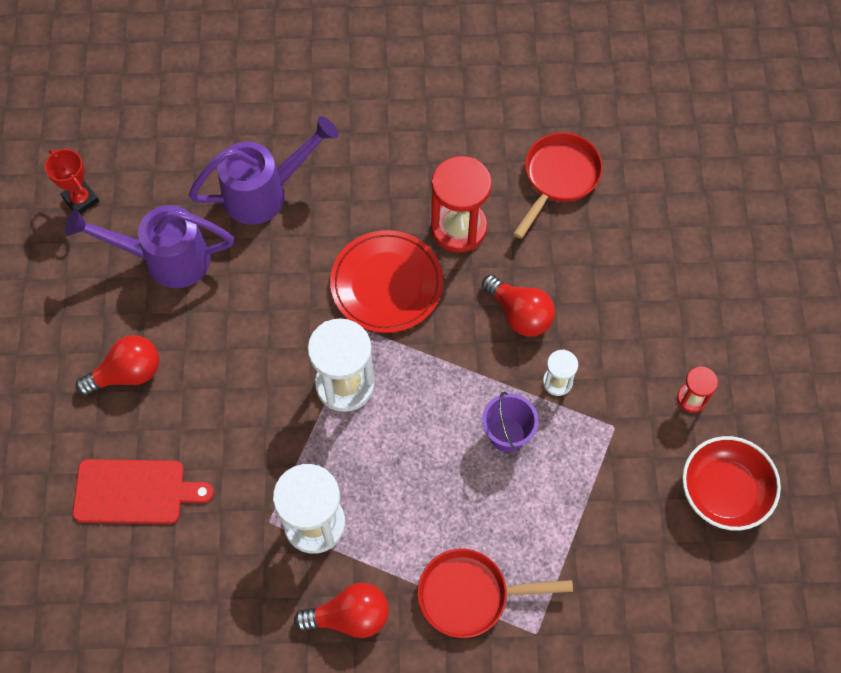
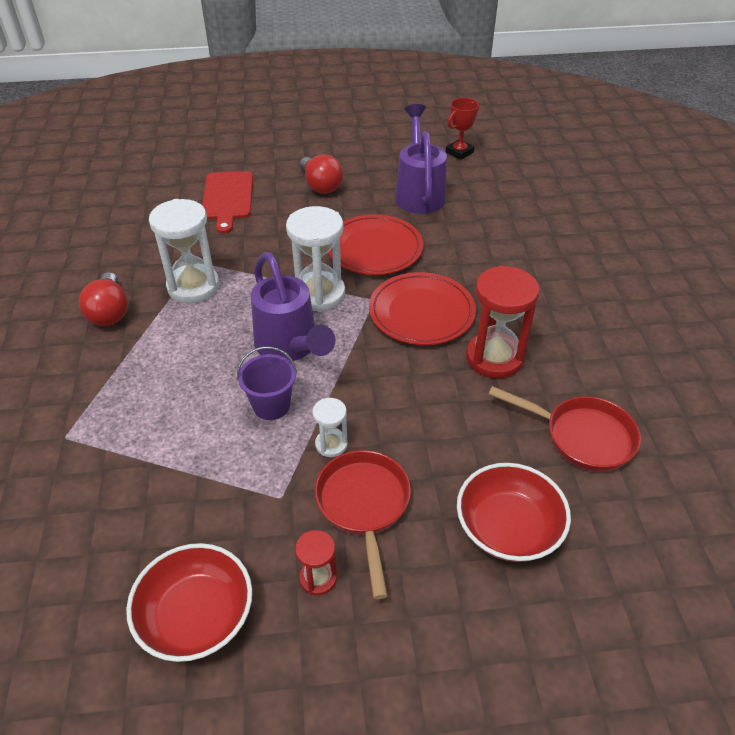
camera: 85 degrees right, 20 degrees down
purple watering can [189,116,339,225] -> purple watering can moved to [251,252,335,361]
red pan [417,549,573,638] -> red pan moved to [315,450,411,599]
red light bulb [482,275,555,337] -> none
none -> red plate [328,214,423,275]
none -> red bowl [457,463,571,562]

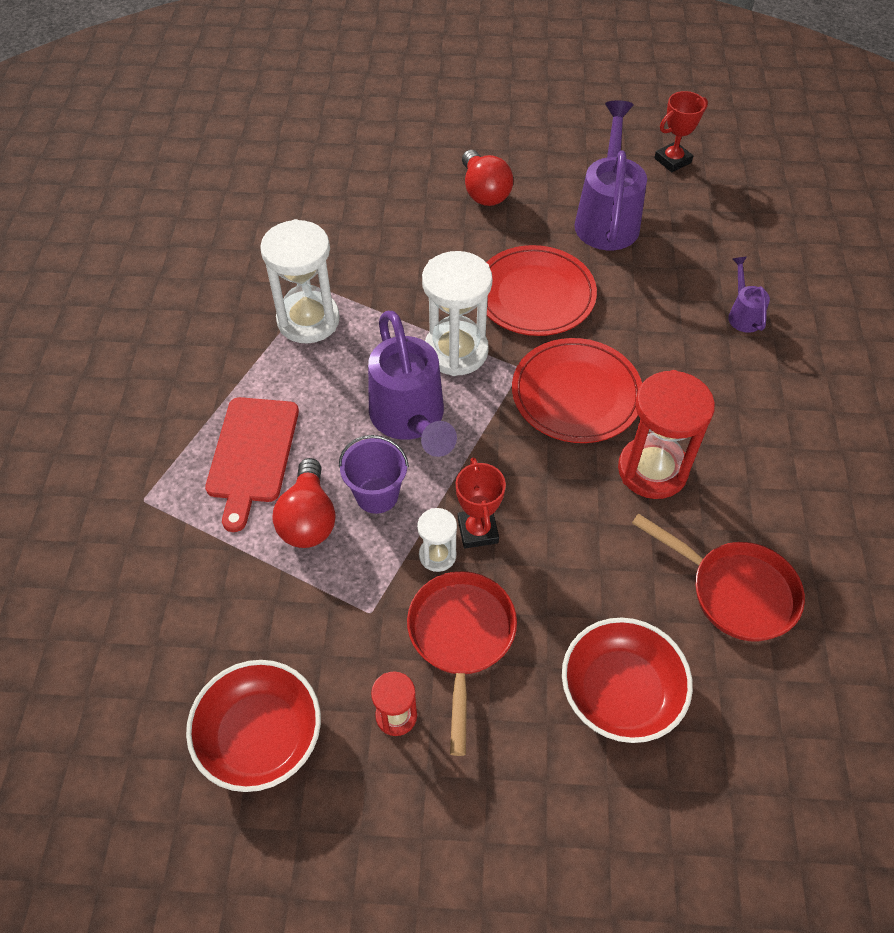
camera: 10 degrees right, 10 degrees up
red light bulb [79,272,128,326] -> red light bulb moved to [273,458,336,548]
red cutting board [202,171,253,234] -> red cutting board moved to [205,397,299,532]
none -> red trophy [456,458,506,548]
none -> purple watering can [728,256,770,333]

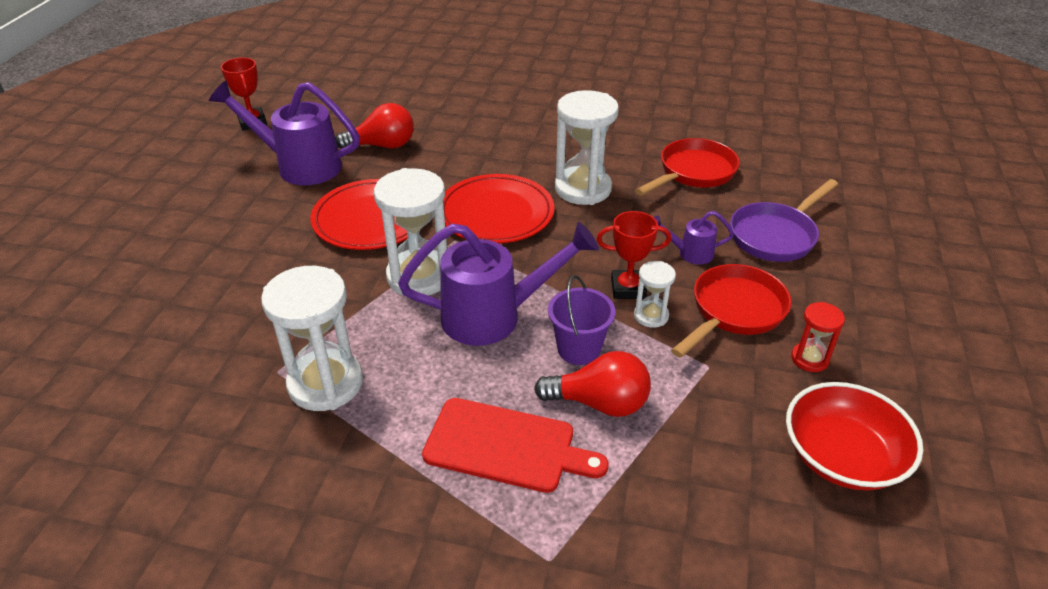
camera: 80 degrees left, 15 degrees down
red pan [407,571,517,756] -> red pan turned 120 degrees clockwise [671,264,791,358]
red light bulb [462,150,513,206] -> red light bulb moved to [336,103,414,149]
red bowl [562,618,693,743] -> purple pan [730,179,838,262]
red hourglass [618,370,715,499] -> white hourglass [555,90,619,205]
purple watering can [728,256,770,333] -> purple watering can moved to [654,211,734,265]

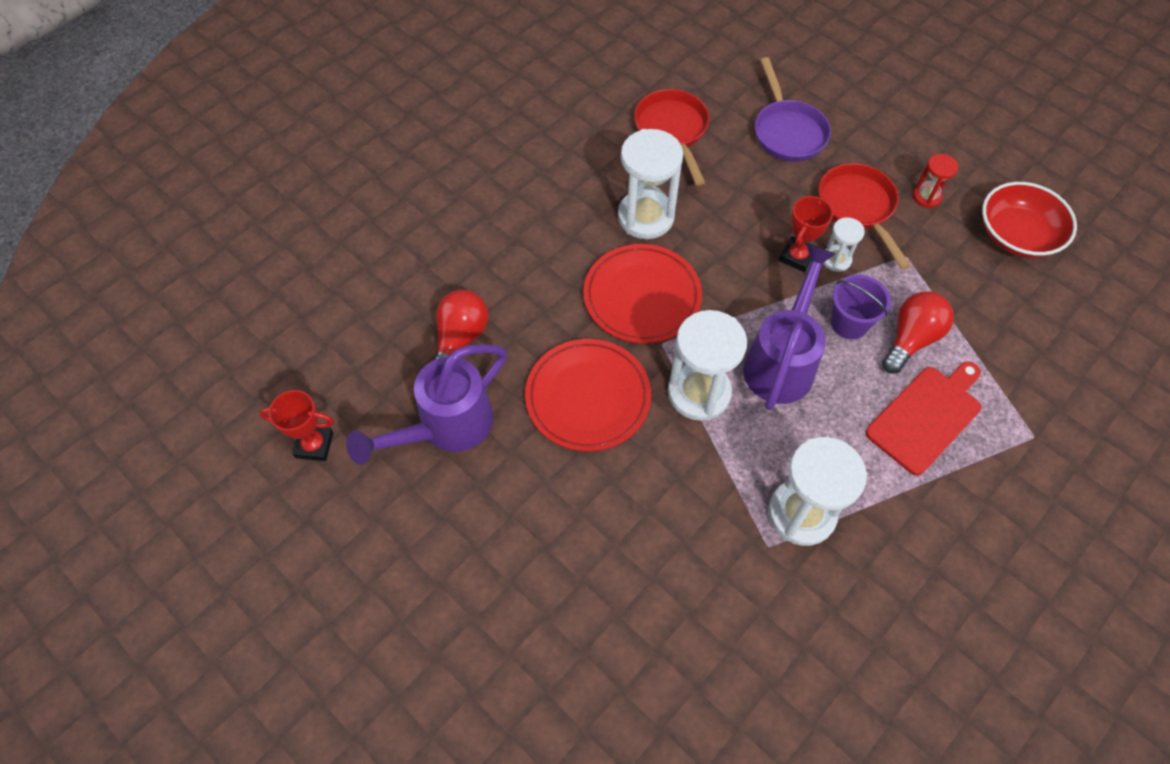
camera: 60 degrees left, 20 degrees up
purple watering can [654,211,734,265] -> none

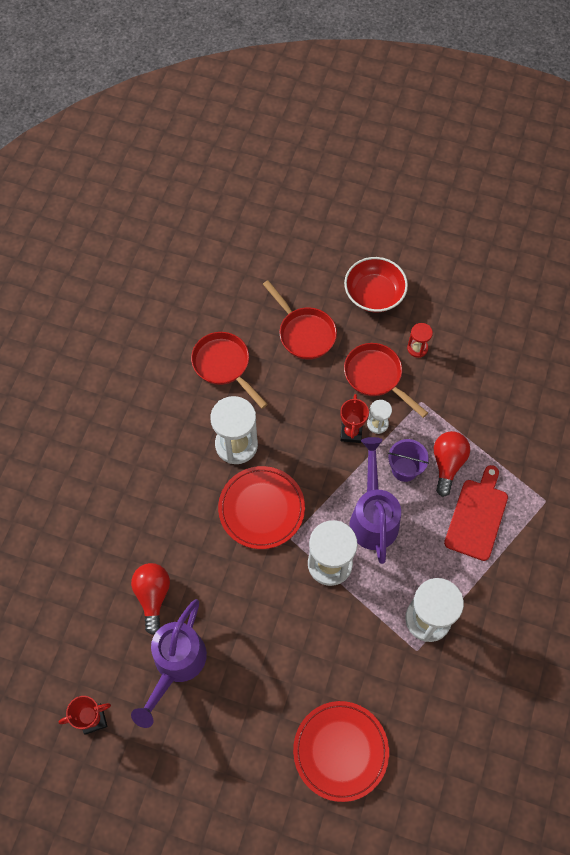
camera: 25 degrees left, 5 degrees up
red plate [525,339,651,452] -> red plate moved to [293,701,389,802]
purple pan [755,57,831,162] -> red pan [263,280,337,360]
red bowl [982,182,1077,258] -> red bowl moved to [344,257,408,312]

